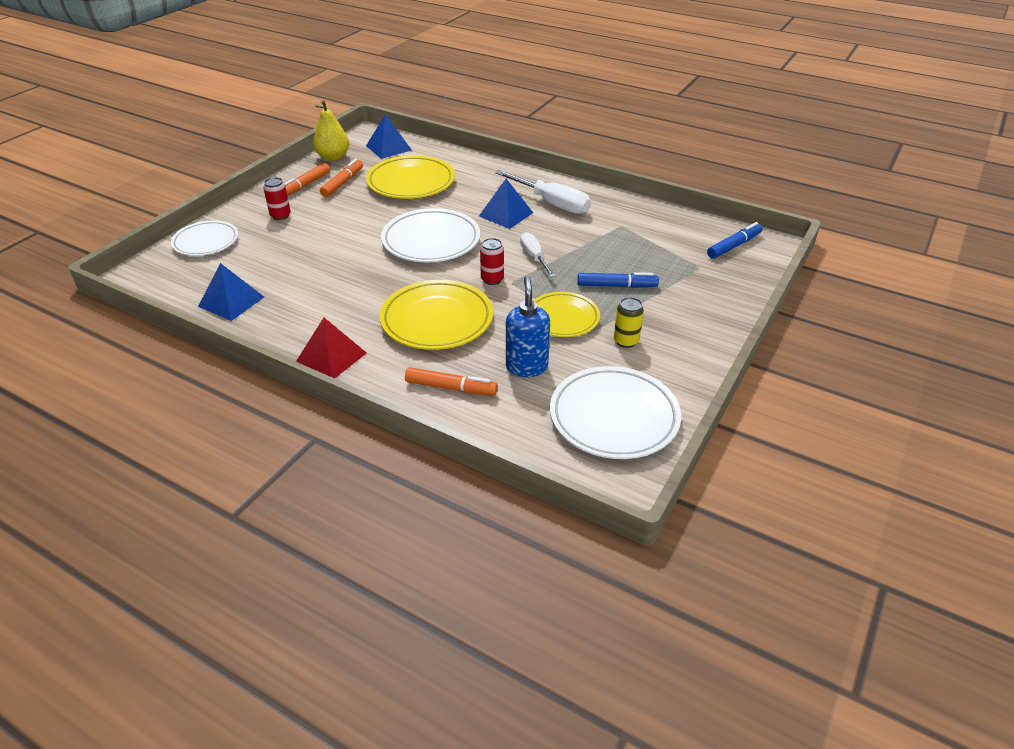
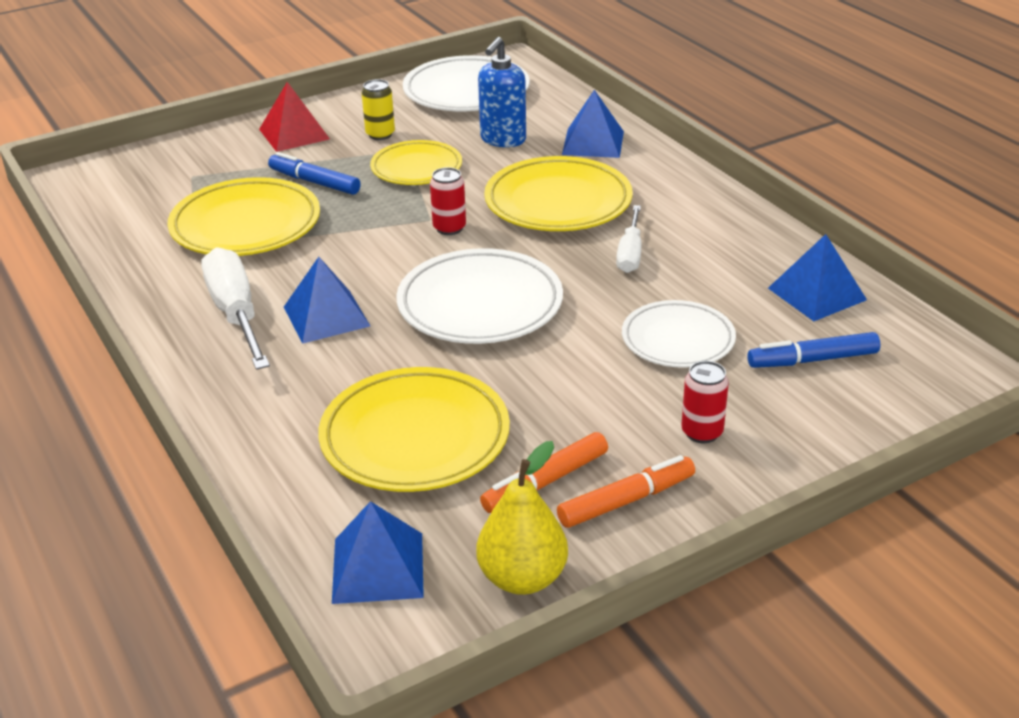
camera: 150 degrees left, 5 degrees down
white plate [171,220,238,256] -> white plate moved to [622,300,736,368]
red pyramid [296,318,367,378] -> red pyramid moved to [259,82,330,152]
orange marker [405,367,498,396] -> blue pyramid [562,90,624,158]
white screwdriver [520,232,555,277] -> white screwdriver moved to [616,205,642,273]
blue marker [707,222,762,259] -> blue marker moved to [747,332,880,368]
none -> yellow plate [167,177,320,256]

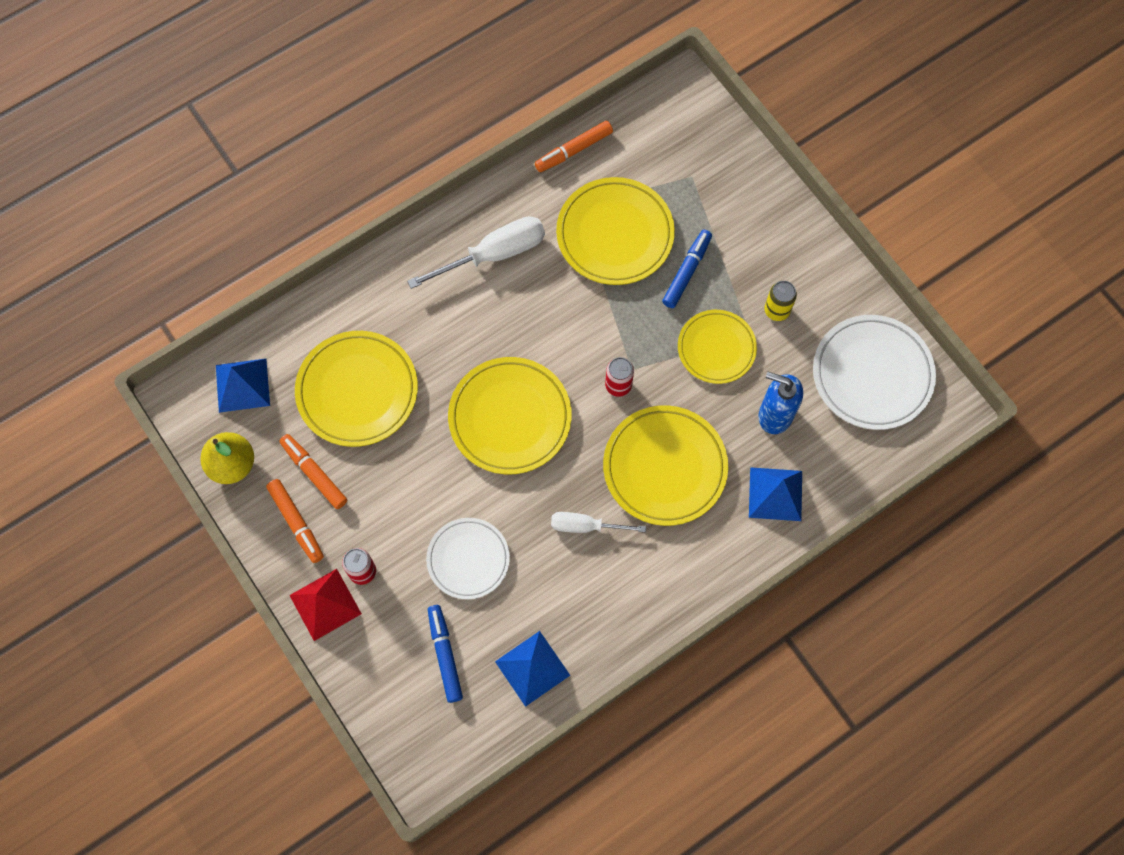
camera: 85 degrees right, 35 degrees up
red pyramid [259,82,330,152] -> red pyramid moved to [289,569,362,641]
blue pyramid [284,257,370,344] -> none
white plate [396,248,563,344] -> yellow plate [448,357,572,474]
none -> orange marker [535,121,613,172]

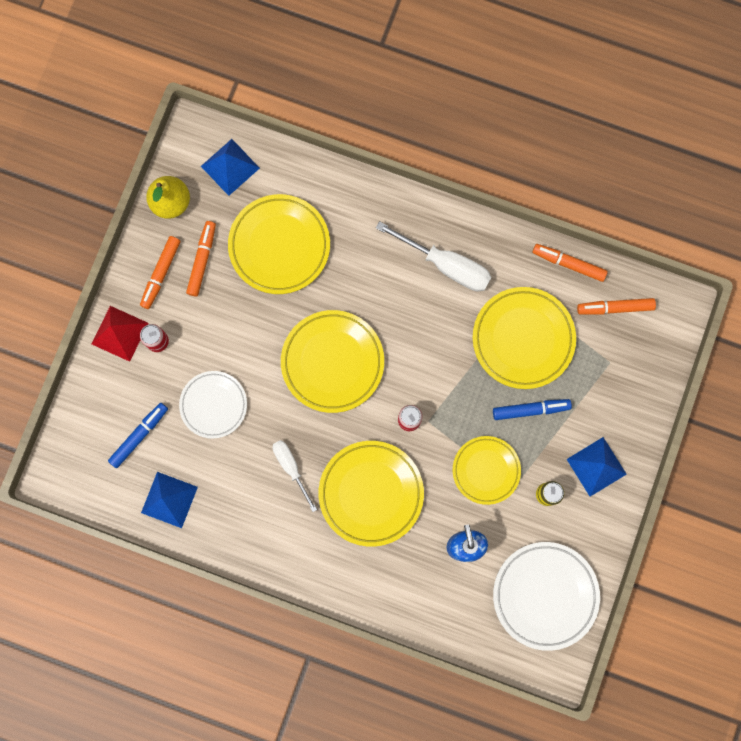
camera: 55 degrees right, 10 degrees up
blue pyramid [749,467,802,521] -> blue pyramid moved to [567,437,627,497]
none -> orange marker [577,298,656,315]

